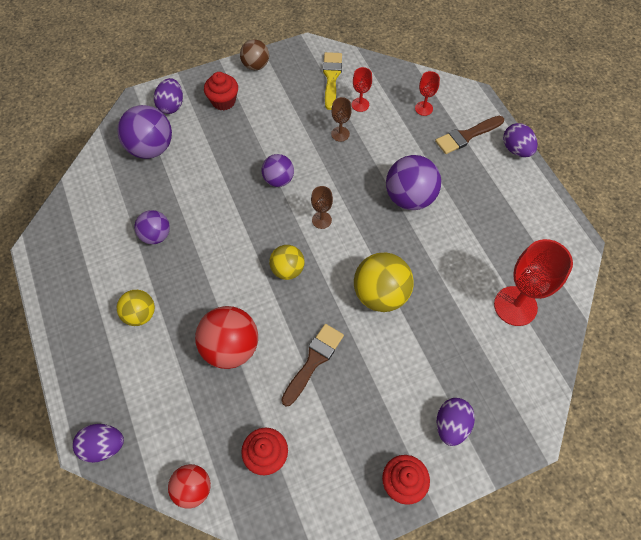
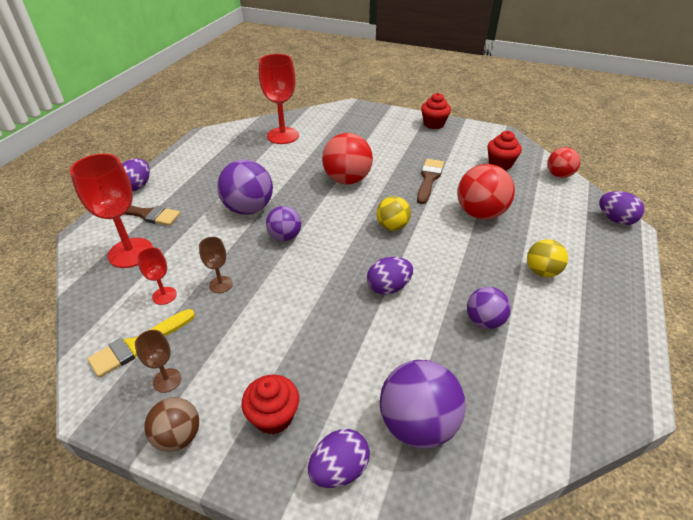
camera: 135 degrees left, 20 degrees down
purple ball [262,154,294,187] -> purple ball moved to [266,206,301,241]
brown brush [281,324,344,406] -> brown brush turned 120 degrees clockwise [417,159,444,204]
brown goblet [311,186,333,229] -> brown goblet moved to [135,330,181,393]
yellow ball [354,253,414,312] -> red ball [322,133,373,185]
red goblet [415,71,440,116] -> red goblet [70,154,153,268], size x2.00
purple egg [437,398,475,446] -> purple egg moved to [367,257,413,295]

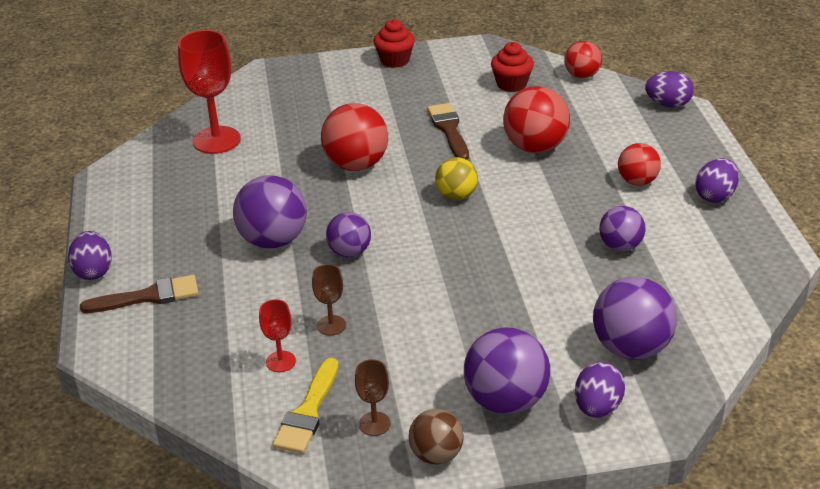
camera: 30 degrees left, 5 degrees down
red goblet [70,154,153,268] -> none
red cupcake [242,375,299,435] -> purple ball [464,328,550,415]
purple egg [367,257,413,295] -> purple egg moved to [695,158,739,203]
yellow ball [527,239,568,278] -> red ball [618,143,661,186]

